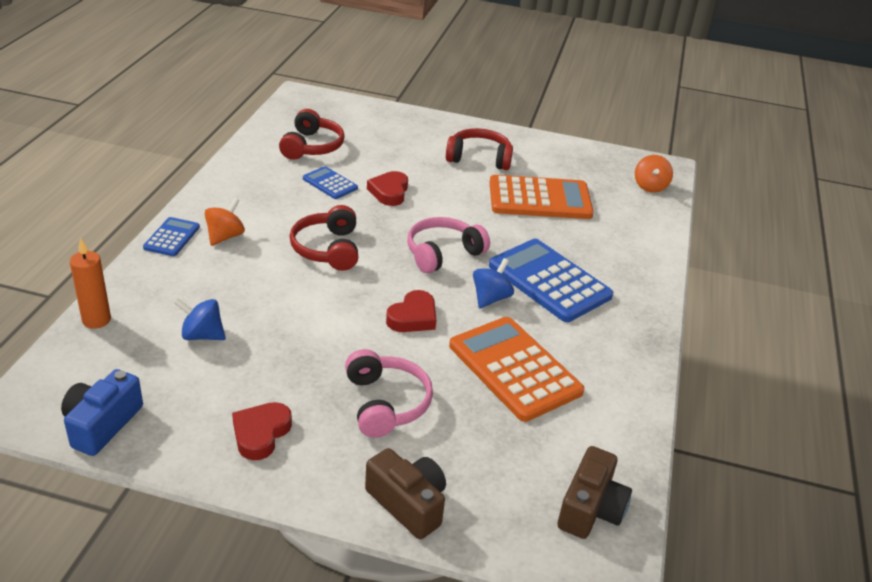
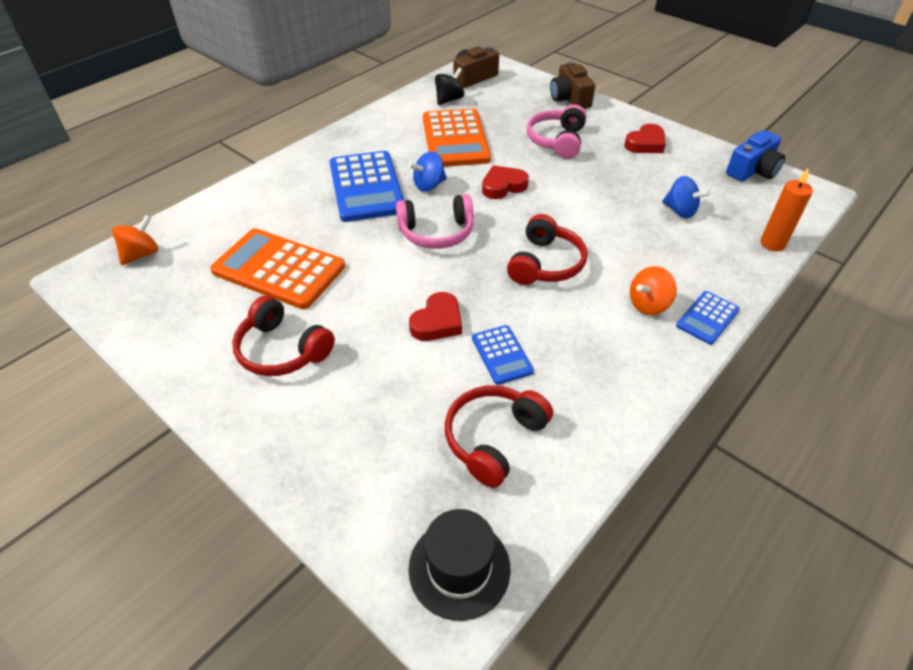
camera: 150 degrees left, 10 degrees up
none -> black hat [409,509,511,621]
none -> black spinning top [435,68,464,105]

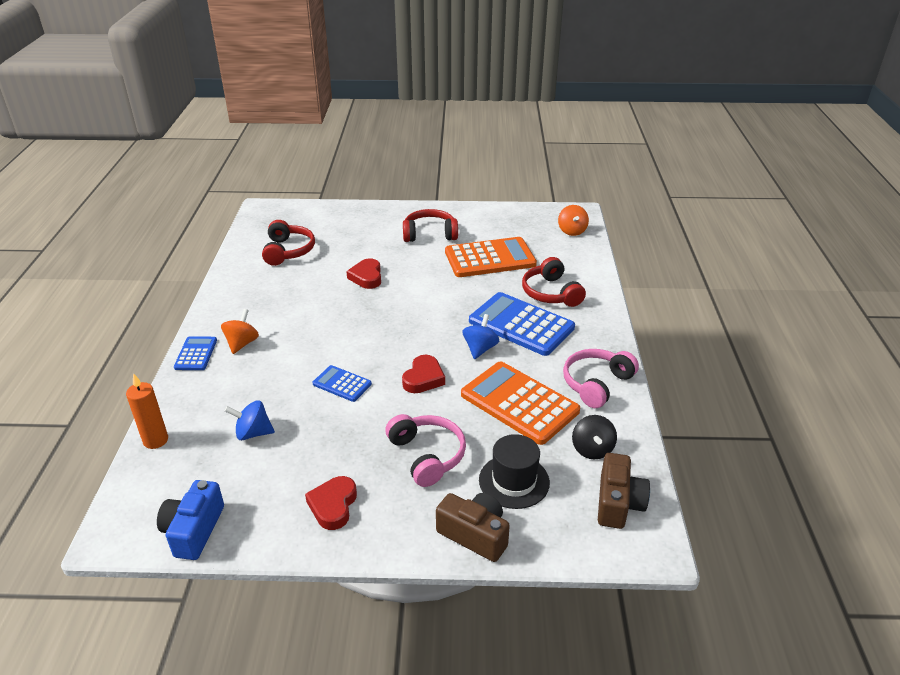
camera: 140 degrees right, 10 degrees down
pink headphones [396,194,473,249] -> pink headphones moved to [563,349,639,408]
black hat [409,509,511,621] -> black hat moved to [479,434,550,509]
blue calculator [472,325,534,385] -> blue calculator moved to [312,365,372,402]
red headphones [507,214,587,285] -> red headphones moved to [522,257,586,307]

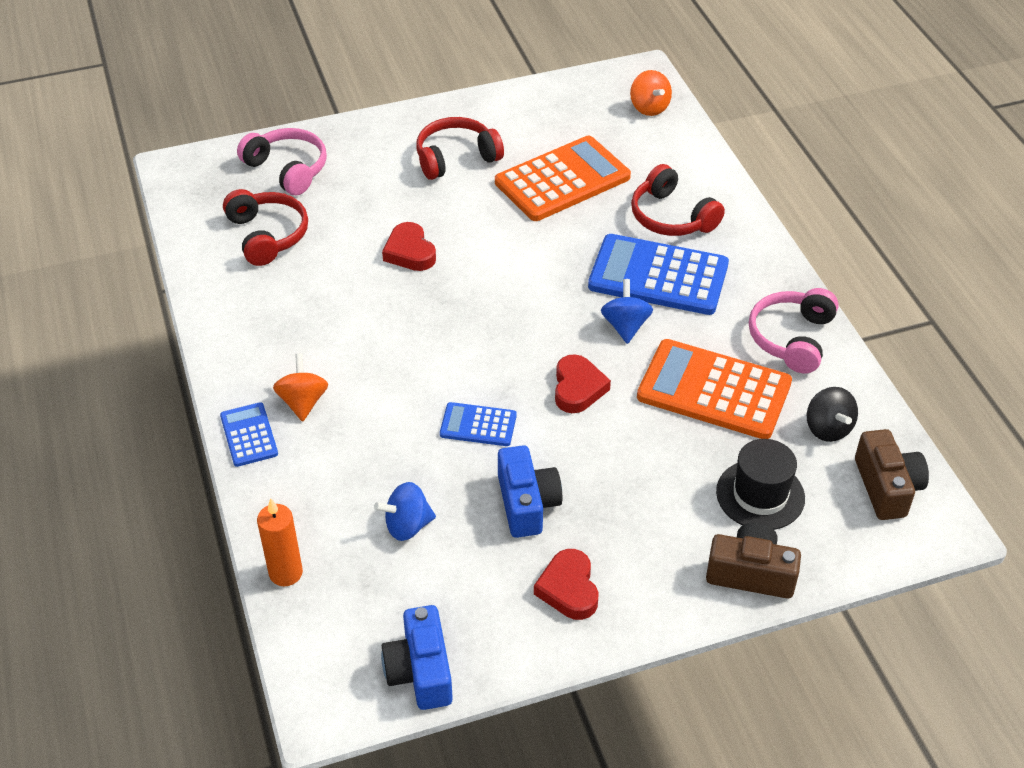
camera: 20 degrees left, 10 degrees up
pink headphones [385,414,466,487] -> pink headphones moved to [237,128,327,195]
none -> blue camera [498,445,562,538]

